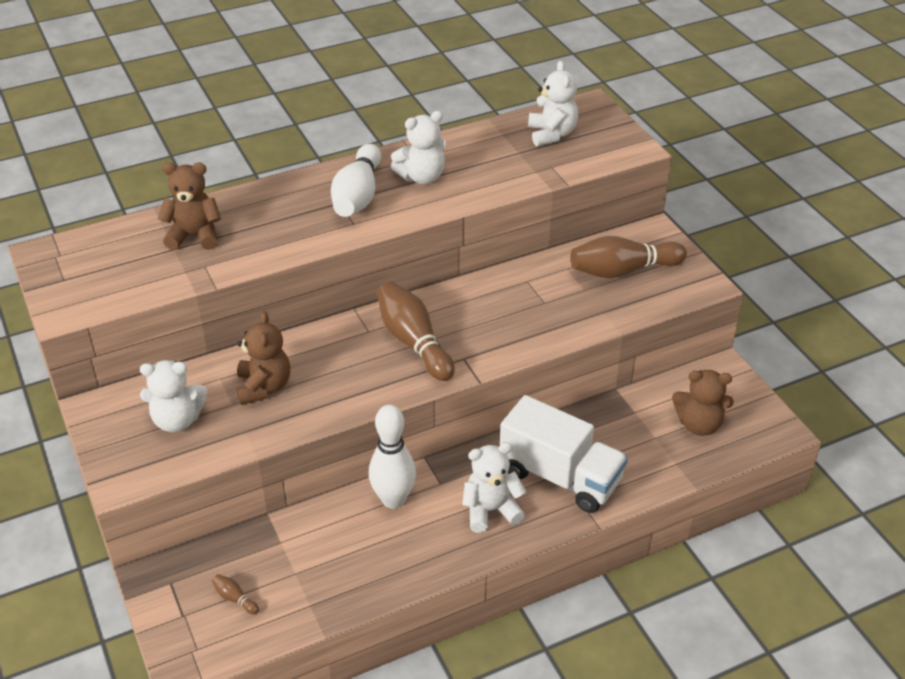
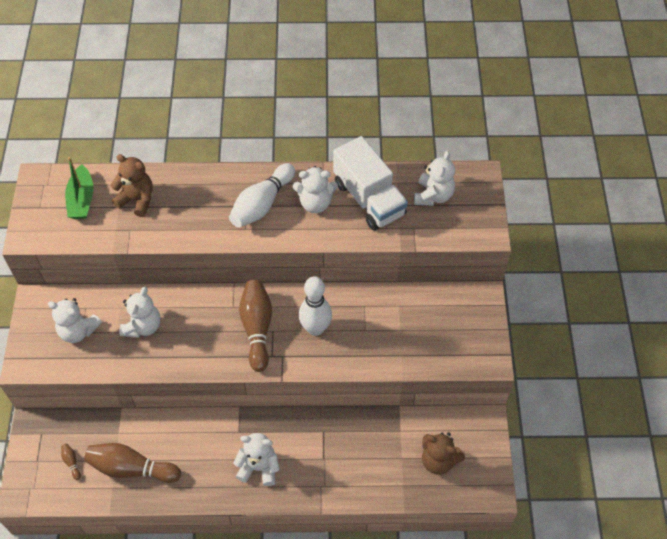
camera: 25 degrees right, 15 degrees up
brown teddy bear [236,311,290,405] -> white teddy bear [119,287,160,338]
white bowling pin [369,405,416,509] -> white bowling pin moved to [299,276,332,336]
white truck [500,395,628,513] -> white truck moved to [333,136,408,230]
brown bowling pin [570,236,687,278] -> brown bowling pin moved to [84,443,181,483]
none -> green boat [65,157,93,219]

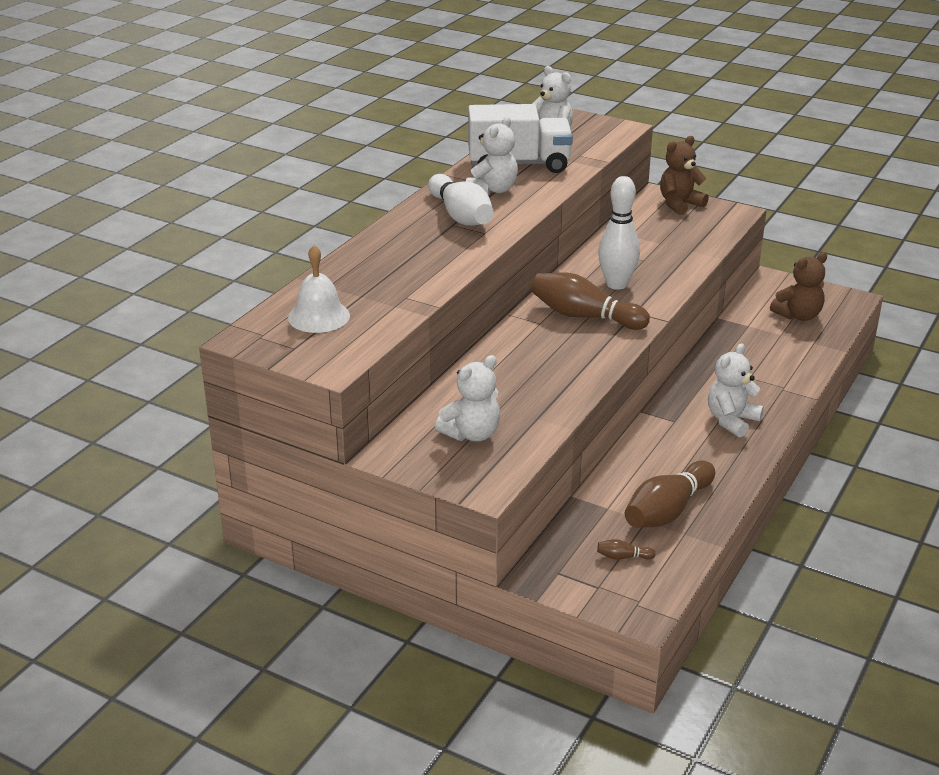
camera: 60 degrees left, 25 degrees down
green boat [65,157,93,219] -> white bell [288,245,350,333]
brown teddy bear [110,154,153,217] -> brown teddy bear moved to [660,136,709,215]
white teddy bear [119,287,160,338] -> none

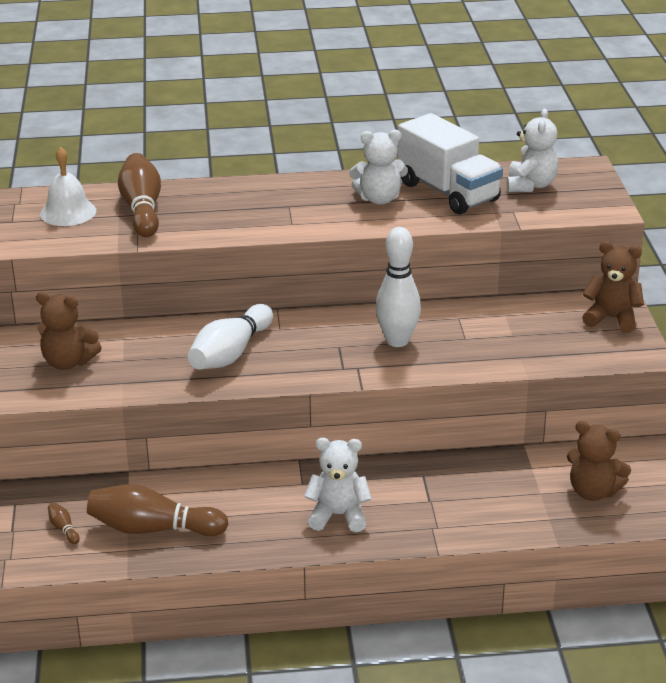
camera: 55 degrees right, 0 degrees up
white bowling pin [428,174,494,226] -> white bowling pin moved to [188,304,273,369]
white teddy bear [435,355,500,441] -> brown teddy bear [36,292,102,370]
brown bowling pin [531,273,650,330] -> brown bowling pin moved to [118,153,161,237]

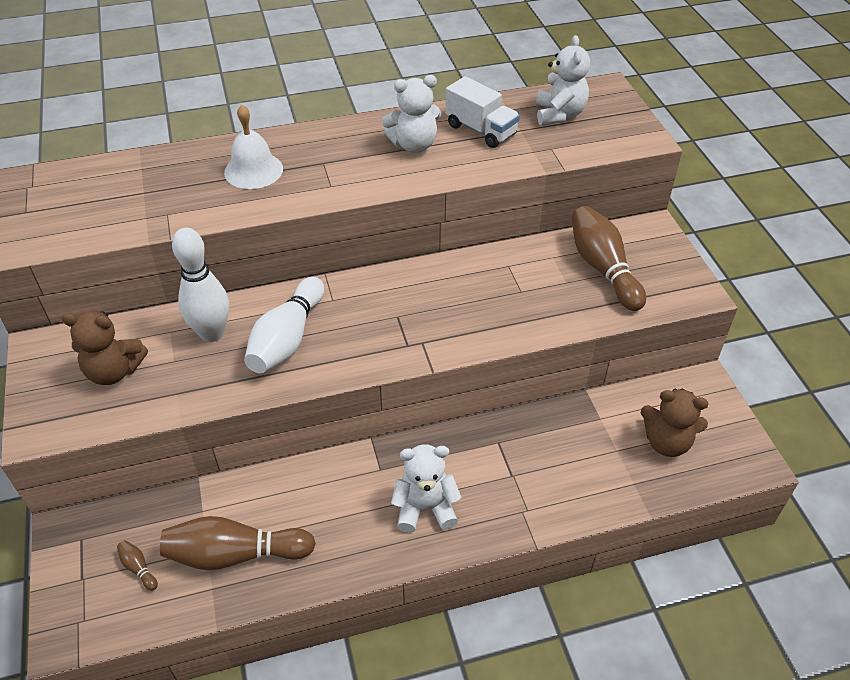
camera: 10 degrees left, 15 degrees up
white bell [40,146,96,226] -> white bell moved to [224,105,283,189]
brown bowling pin [118,153,161,237] -> brown bowling pin moved to [572,206,646,311]
white bowling pin [375,227,421,347] -> white bowling pin moved to [172,228,229,342]
white truck [398,113,503,214] -> white truck [445,76,520,148], size x0.65
brown teddy bear [582,241,644,333] -> none

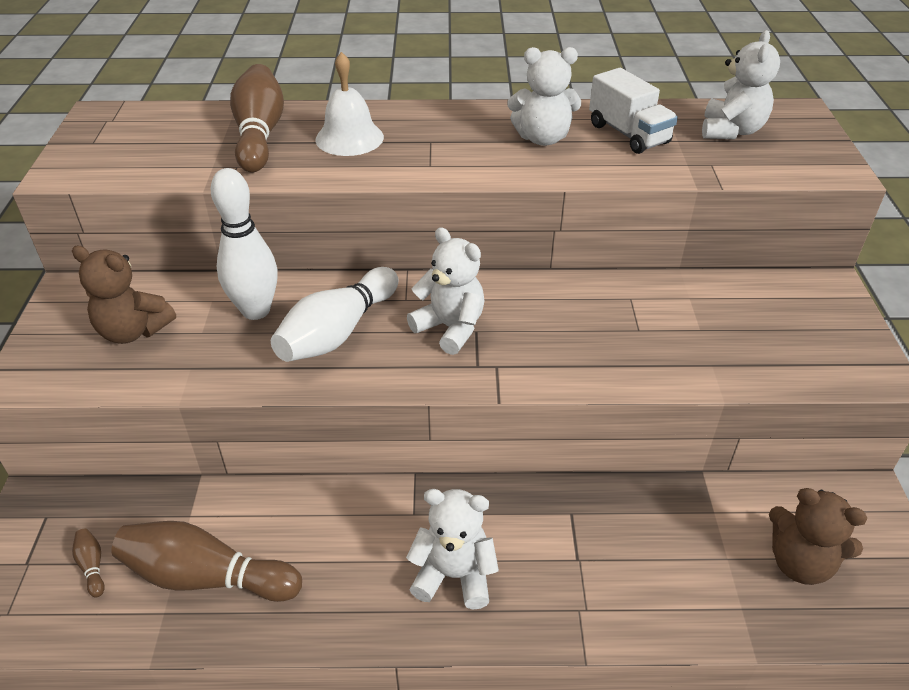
camera: 15 degrees right, 5 degrees down
brown bowling pin [572,206,646,311] -> brown bowling pin moved to [230,64,284,173]
none -> white teddy bear [407,227,484,355]

